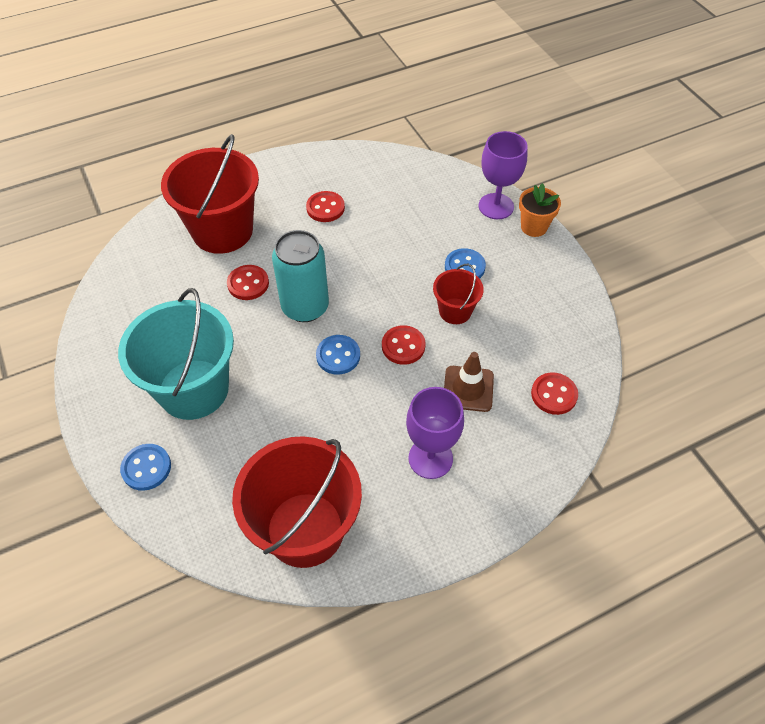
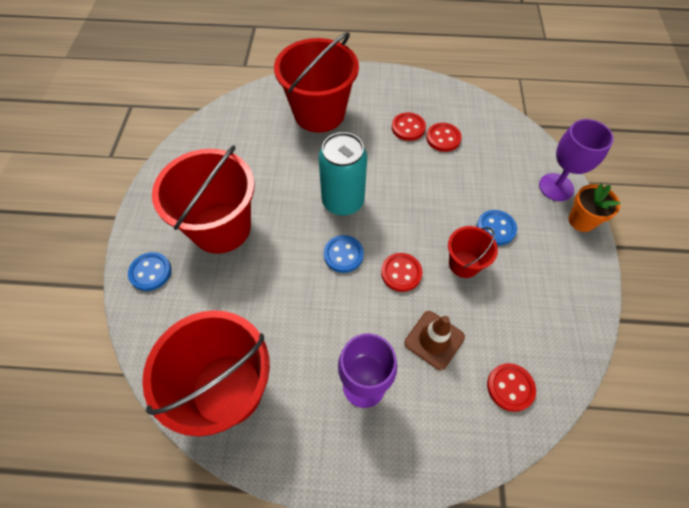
camera: 30 degrees right, 5 degrees up
turquoise bucket [118,288,234,420] -> red bucket [152,145,254,254]
red button [227,265,269,300] -> red button moved to [426,123,462,152]

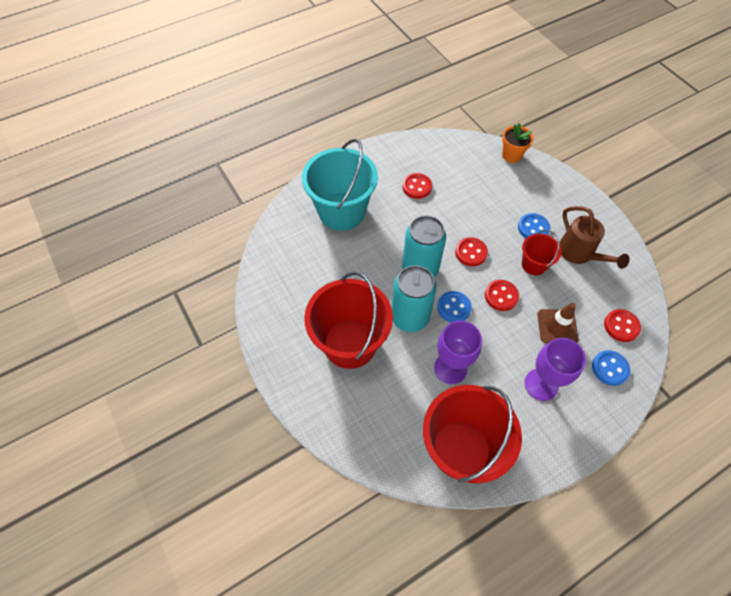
camera: 35 degrees left, 0 degrees up
blue button [128,252,171,291] -> blue button moved to [592,350,630,386]
red bucket [274,32,359,132] -> turquoise bucket [302,139,378,231]
red button [426,123,462,152] -> red button moved to [455,237,488,266]
purple goblet [539,119,614,201] -> purple goblet moved to [434,321,482,384]
orange flower pot [569,184,621,232] -> orange flower pot moved to [502,123,533,163]
none -> turquoise can [392,265,437,332]
none -> brown watering can [559,206,629,269]

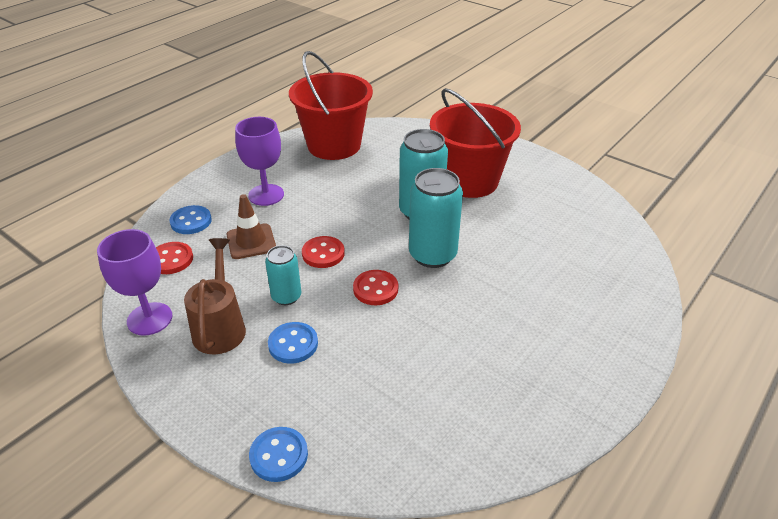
camera: 160 degrees right, 20 degrees down
turquoise bucket [302,139,378,231] -> none
red button [402,173,432,199] -> none
purple goblet [434,321,482,384] -> purple goblet moved to [97,229,173,336]
blue button [437,291,472,322] -> blue button moved to [249,427,308,482]
orange flower pot [502,123,533,163] -> none
red bucket [522,230,562,275] -> turquoise can [265,245,301,305]
brown watering can [559,206,629,269] -> brown watering can turned 45 degrees clockwise [184,238,246,355]

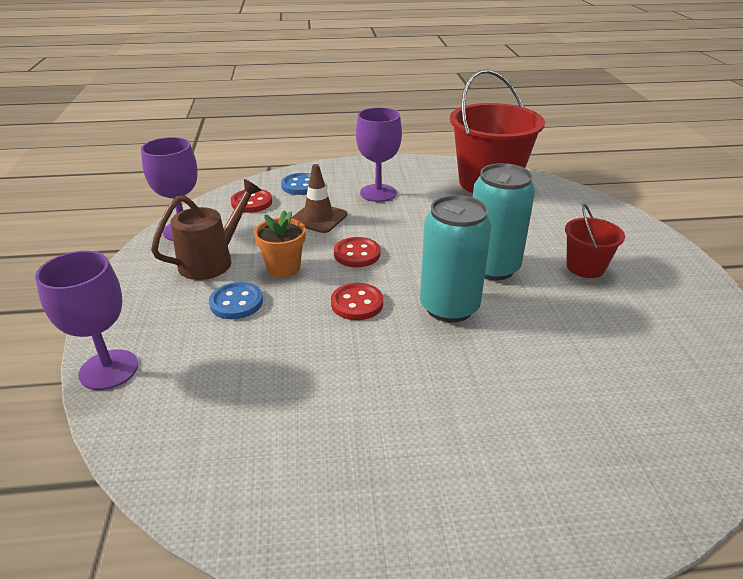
camera: 45 degrees right, 5 degrees down
blue button [249,427,308,482] -> purple goblet [35,251,138,390]
turquoise can [265,245,301,305] -> orange flower pot [254,210,306,277]
red bucket [430,88,521,198] -> red bucket [565,204,625,278], size x0.50

